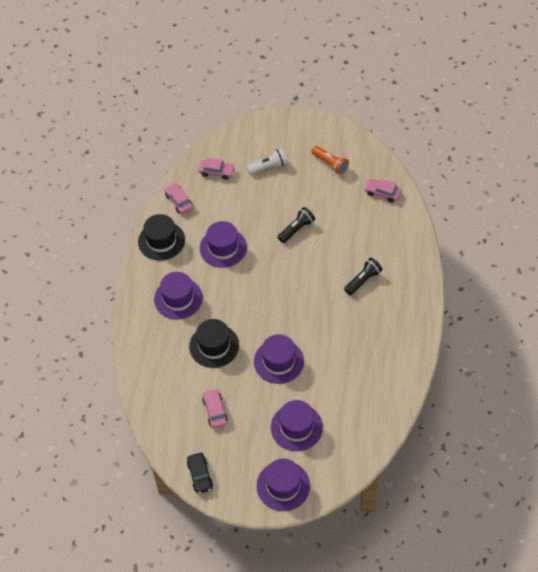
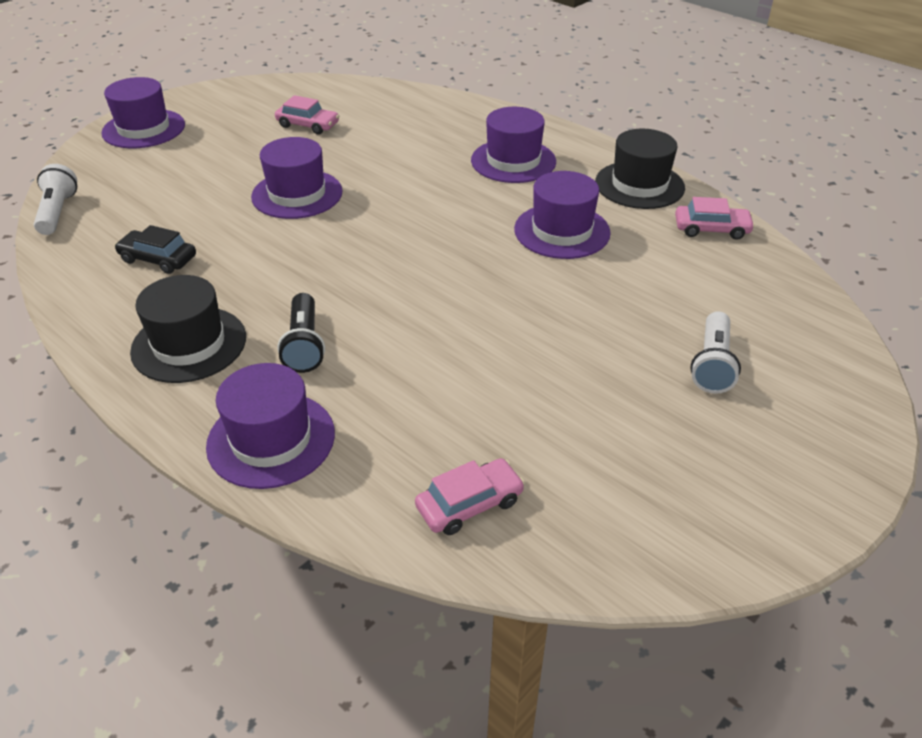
camera: 125 degrees right, 15 degrees down
black car [187,453,213,494] -> black car moved to [115,225,196,274]
black hat [189,319,239,368] -> black hat moved to [130,275,246,383]
pink car [198,158,235,180] -> none
purple hat [271,400,323,451] -> purple hat moved to [206,363,335,489]
black flashlight [278,207,315,243] -> none
orange flashlight [312,146,349,175] -> none
none -> white flashlight [34,164,77,235]

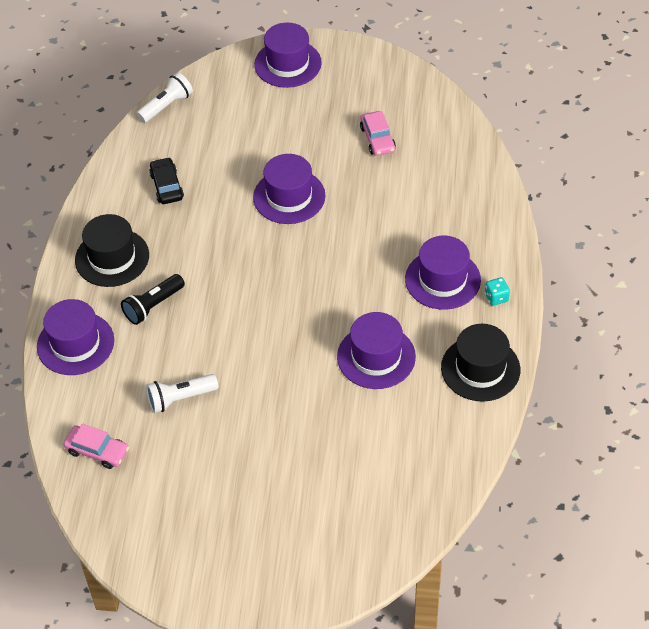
camera: 55 degrees right, 10 degrees up
pink car [675,197,755,240] -> none
white flashlight [690,311,741,394] -> white flashlight moved to [146,374,218,413]
none -> turquoise dice [485,277,510,306]

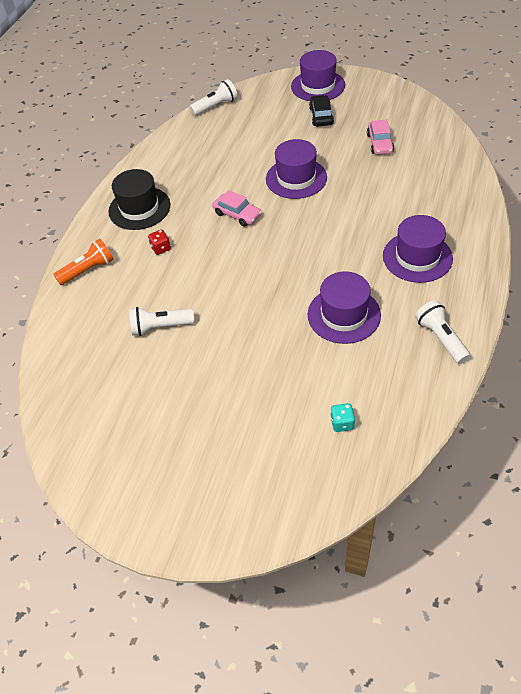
camera: 15 degrees right, 0 degrees up
purple hat [37,299,114,375] -> orange flashlight [53,239,114,285]
pink car [64,424,129,469] -> pink car moved to [212,190,262,227]
black flashlight [121,274,185,325] -> red dice [148,230,171,255]
black car [149,157,184,204] -> black car moved to [309,95,334,126]
black hat [441,324,520,402] -> white flashlight [415,300,470,364]
turquoise dice [485,277,510,306] -> turquoise dice moved to [330,403,355,432]

